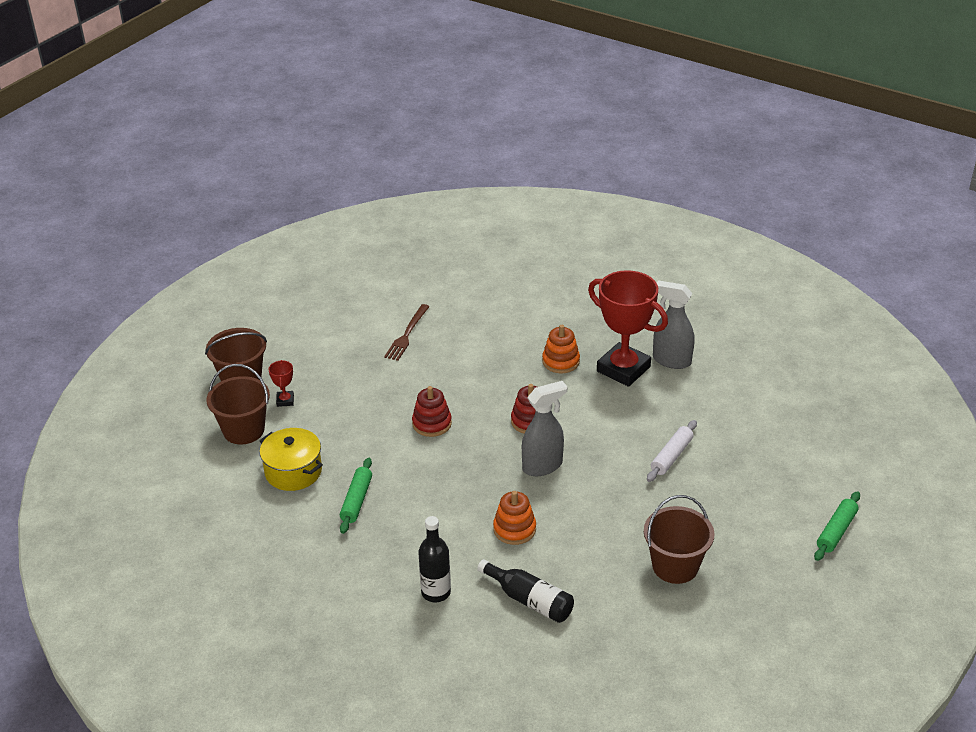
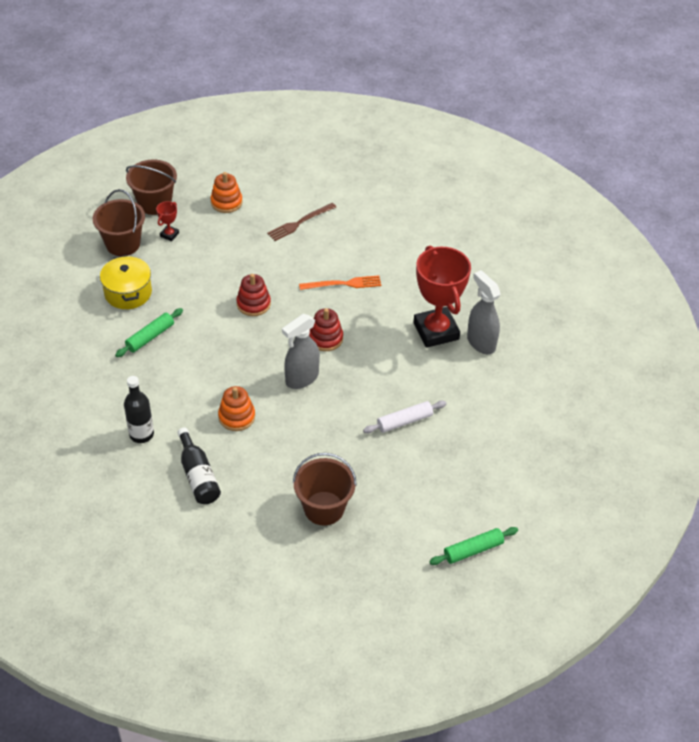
camera: 30 degrees right, 10 degrees up
grey spray bottle [522,381,567,476] -> grey spray bottle turned 135 degrees clockwise [282,314,320,389]
orange stacking toy [542,325,580,373] -> orange stacking toy moved to [210,172,243,213]
none -> orange fork [299,275,381,290]

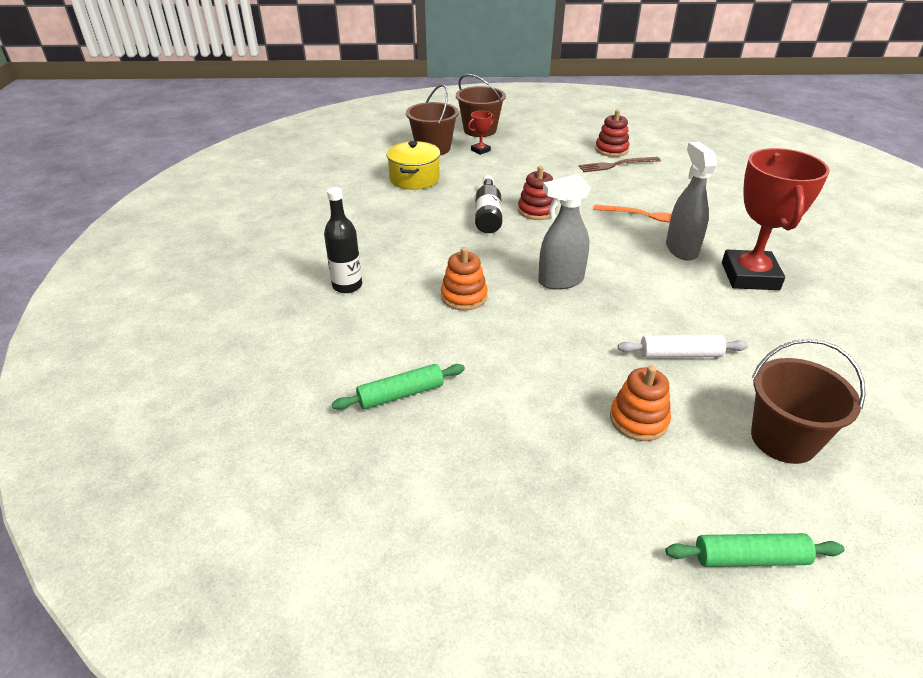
camera: 25 degrees right, 10 degrees down
green rolling pin [115,308,183,357] -> green rolling pin moved to [332,364,465,410]
black bottle [177,428,221,504] -> black bottle moved to [475,175,502,233]
orange stacking toy [210,172,243,213] -> orange stacking toy moved to [610,366,671,441]
brown bucket [293,453,357,525] -> brown bucket moved to [751,339,865,464]
red stacking toy [309,308,343,351] -> red stacking toy moved to [595,110,630,157]
grey spray bottle [467,270,501,354] -> grey spray bottle moved to [666,142,717,261]

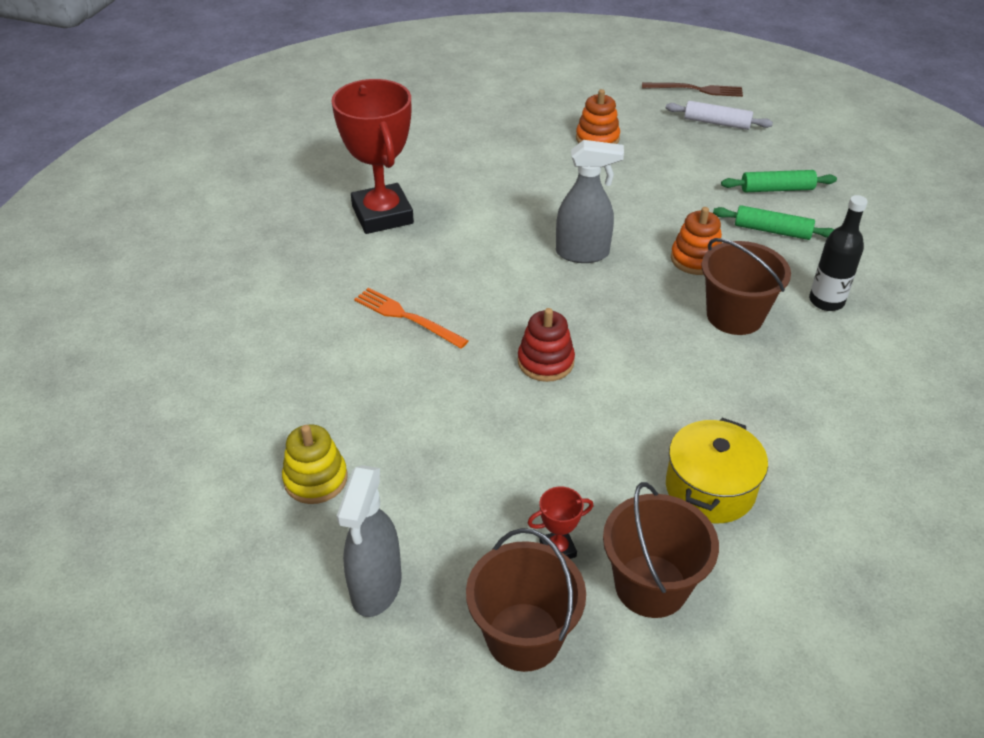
camera: 160 degrees left, 5 degrees up
black bottle [475,175,502,233] -> none
brown fork [578,157,661,172] -> brown fork moved to [642,83,743,97]
red stacking toy [595,110,630,157] -> yellow stacking toy [282,424,348,504]
white rolling pin [618,335,748,358] -> white rolling pin moved to [666,101,773,130]
green rolling pin [665,533,844,567] -> green rolling pin moved to [713,205,834,240]
grey spray bottle [666,142,717,261] -> grey spray bottle moved to [337,465,402,617]
red trophy [722,148,830,290] -> red trophy turned 45 degrees counterclockwise [331,79,414,234]
brown bucket [751,339,865,464] -> brown bucket moved to [701,238,791,335]

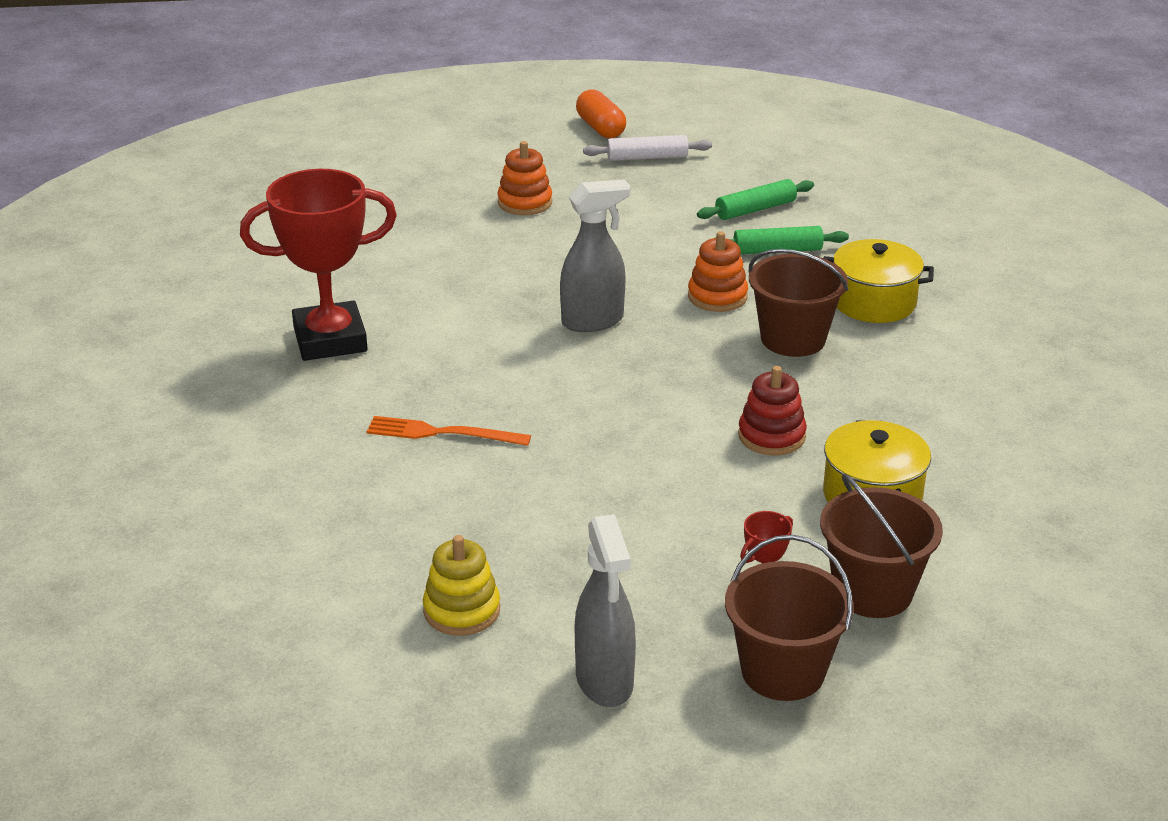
camera: 25 degrees left, 10 degrees down
red trophy [331,79,414,234] -> red trophy turned 60 degrees counterclockwise [240,169,397,361]
red stacking toy [518,308,575,382] -> red stacking toy moved to [738,366,807,455]
brown fork [642,83,743,97] -> orange capsule [576,89,626,138]
black bottle [809,195,868,311] -> yellow pot [823,239,934,323]

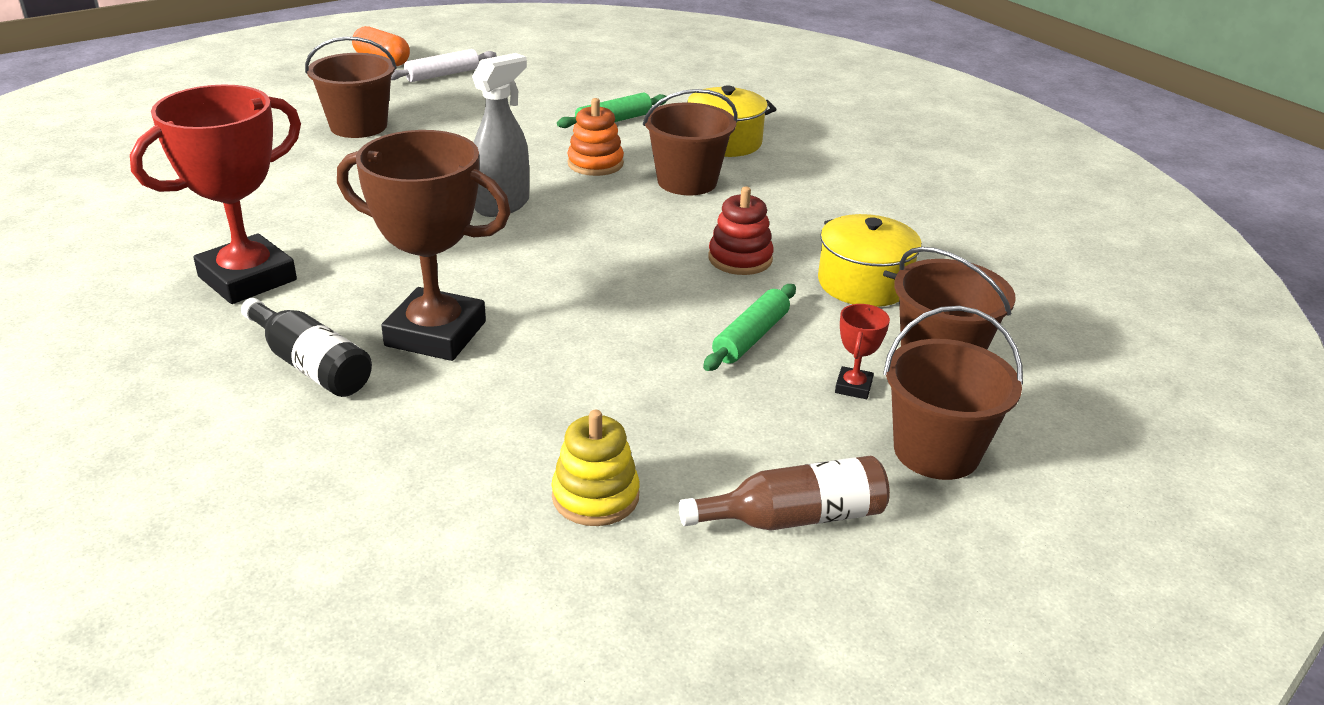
camera: 30 degrees left, 0 degrees up
orange fork [366,416,531,446] -> brown trophy [337,130,511,361]
orange stacking toy [498,141,552,215] -> brown bucket [305,37,397,138]
grey spray bottle [575,514,636,707] -> brown bottle [679,456,890,531]
green rolling pin [697,179,814,220] -> green rolling pin moved to [703,284,796,371]
none -> black bottle [241,298,372,397]

